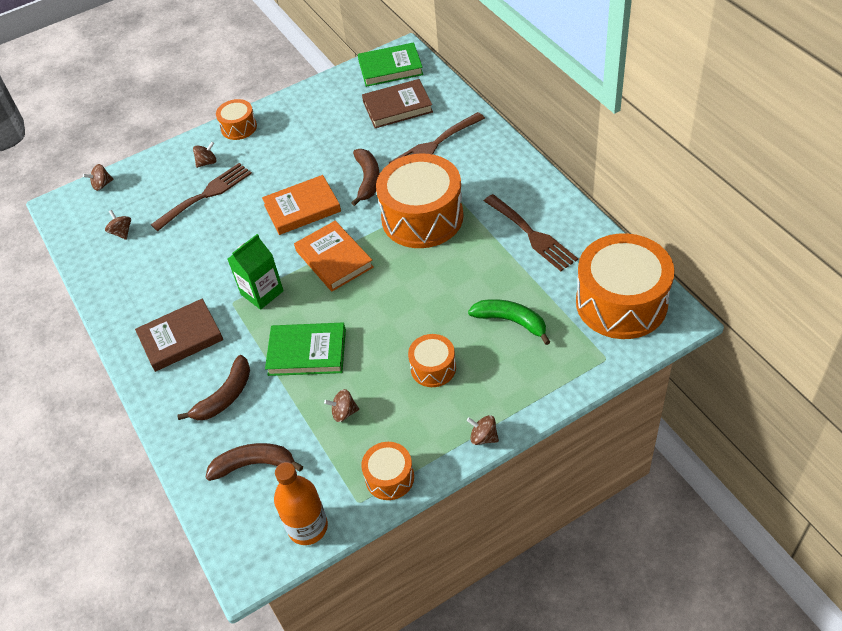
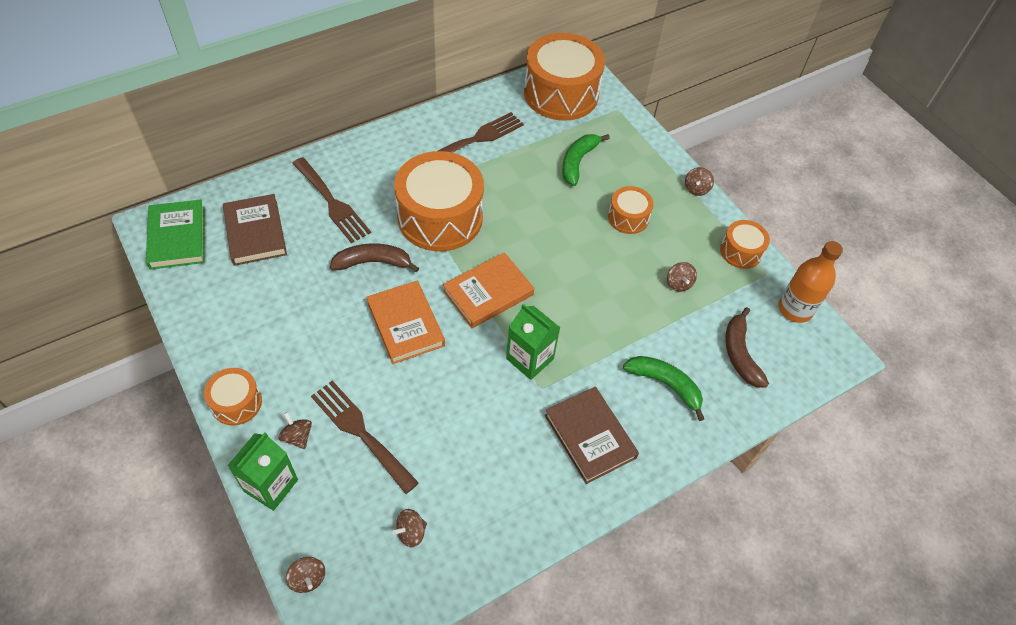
camera: 100 degrees left, 5 degrees up
brown banana [178,355,250,421] -> green banana [623,356,704,421]
green book [265,323,346,376] -> none
none -> green carton [227,433,298,511]

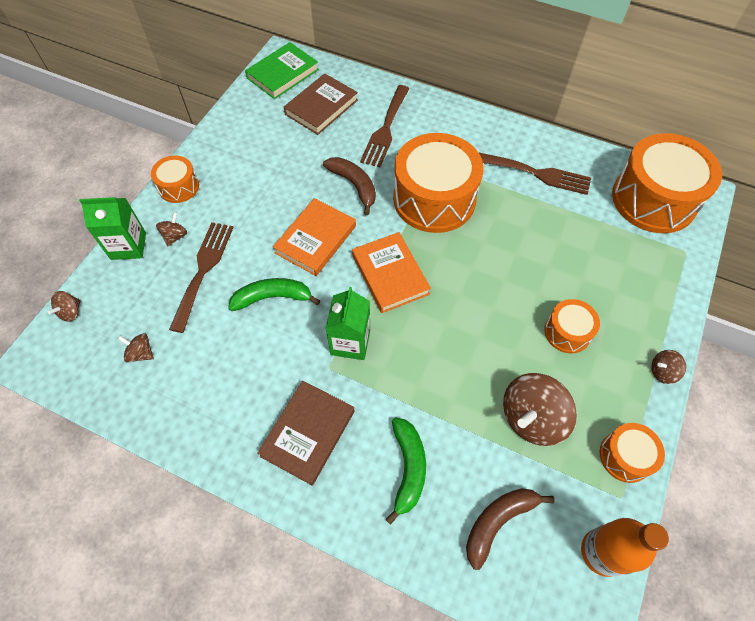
camera: 60 degrees right, 5 degrees up
orange book [443,252,534,328] -> orange book turned 45 degrees clockwise [352,232,431,313]
green banana [562,134,610,186] -> green banana moved to [228,278,320,311]
brown spinning top [667,262,697,292] -> brown spinning top [503,373,577,446], size x2.06

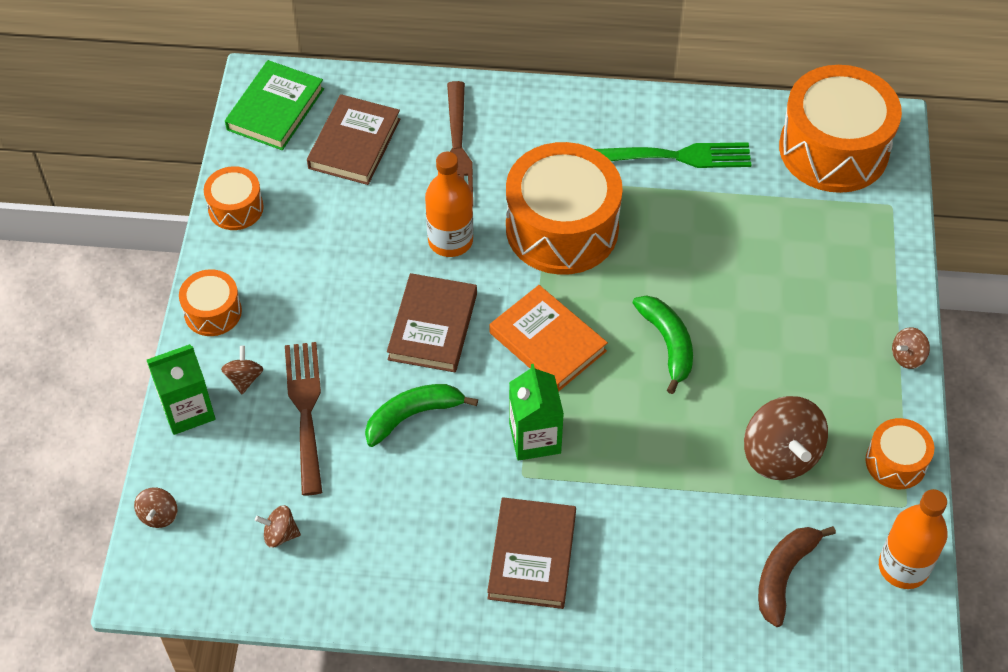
camera: 20 degrees left, 5 degrees down
orange book [273,198,356,276] -> brown book [387,273,477,372]
brown banana [323,157,376,215] -> orange bottle [425,152,473,257]
green banana [385,418,426,525] -> green banana moved to [632,295,693,394]
brown fork [478,152,591,195] -> green fork [595,142,751,168]
brown spinning top [503,373,577,446] -> brown spinning top turned 45 degrees counterclockwise [744,396,828,480]
orange drum [544,299,600,353] -> orange drum moved to [204,166,264,230]

